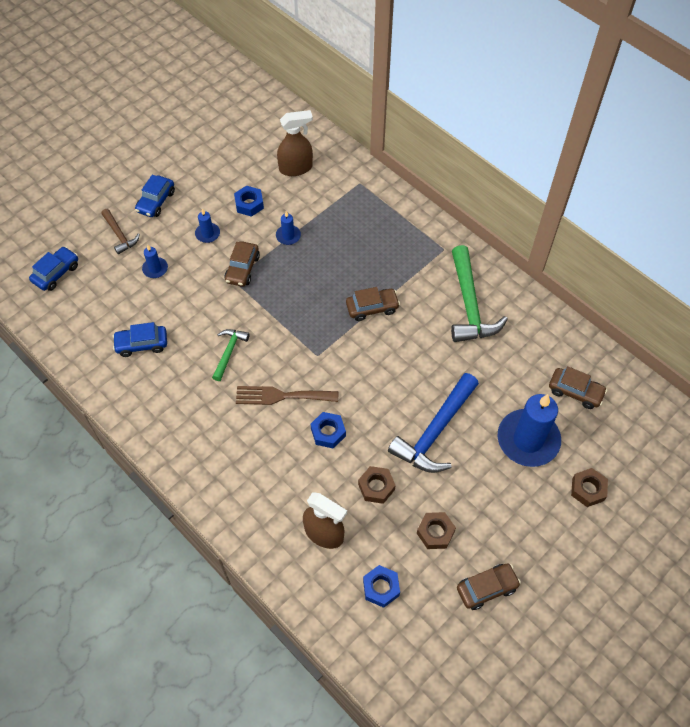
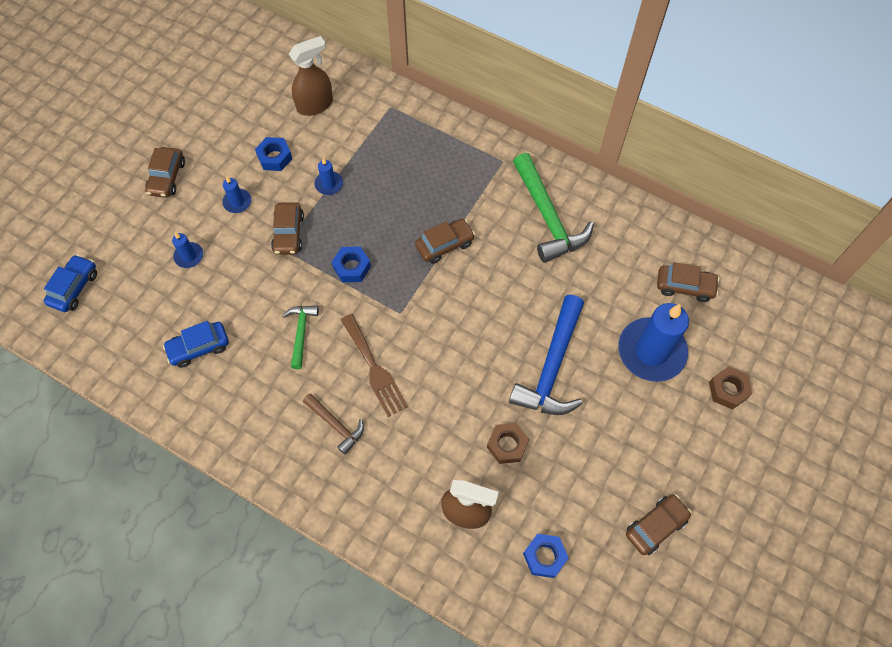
camera: 15 degrees left, 5 degrees up
brown hammer [101,209,140,255] -> brown hammer moved to [303,394,364,454]
blue car [135,175,175,217] -> brown car [145,147,185,198]
brown fork [236,386,338,405] -> brown fork turned 105 degrees counterclockwise [341,314,408,417]
blue nut [311,412,346,449] -> blue nut moved to [332,246,371,282]
brown nut [417,512,456,549] -> none

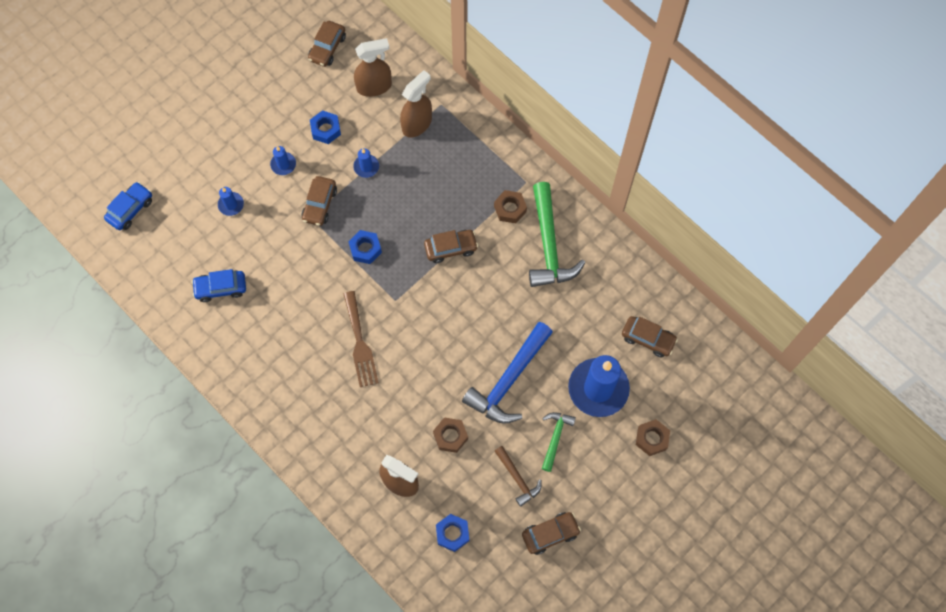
camera: 15 degrees right, 5 degrees up
brown car [145,147,185,198] -> brown car moved to [308,21,346,67]
green hammer [282,306,319,369] -> green hammer moved to [542,412,576,472]
brown hammer [303,394,364,454] -> brown hammer moved to [495,446,542,507]
none -> brown spray bottle [400,70,432,138]
none -> brown nut [494,190,527,223]

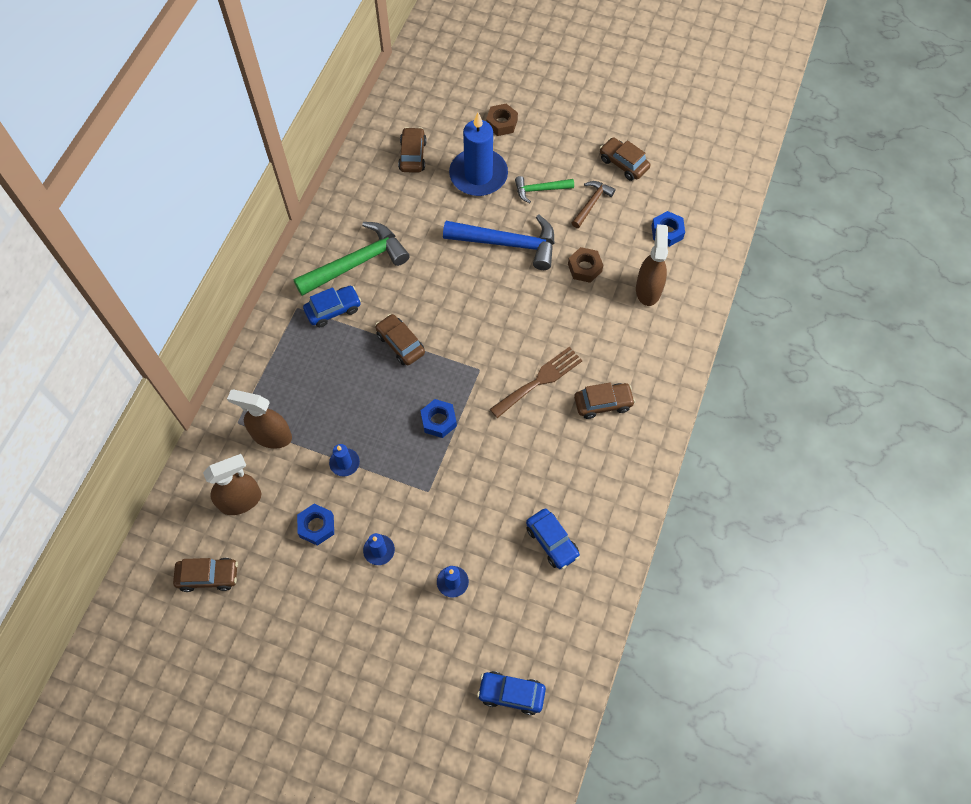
camera: 115 degrees left, 5 degrees down
brown car [301,176,337,226] -> brown car moved to [574,382,635,419]
brown spray bottle [354,38,392,97] -> brown spray bottle turned 105 degrees clockwise [203,454,261,515]
brown nut [494,190,527,223] -> blue car [303,286,361,327]

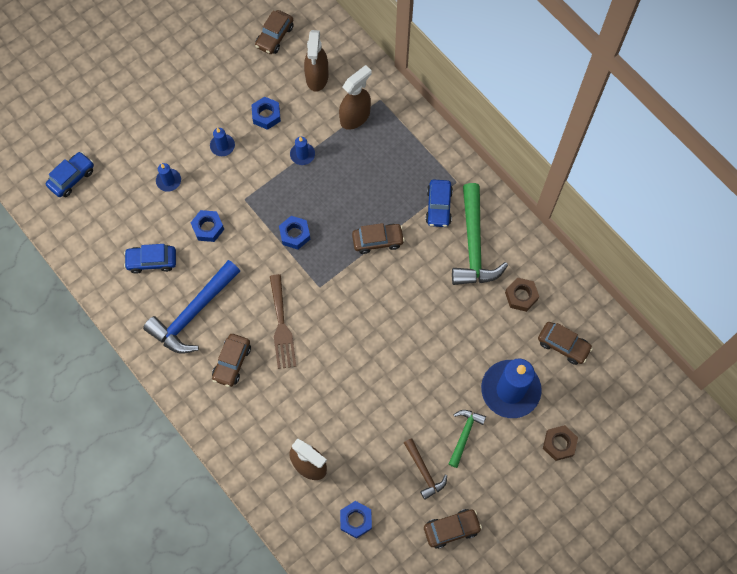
camera: 120 degrees right, 5 degrees up
blue hammer [443,215,554,270] -> blue hammer moved to [143,260,240,354]
brown nut [568,247,603,283] -> brown nut moved to [505,278,539,312]
none -> blue nut [190,210,224,242]

